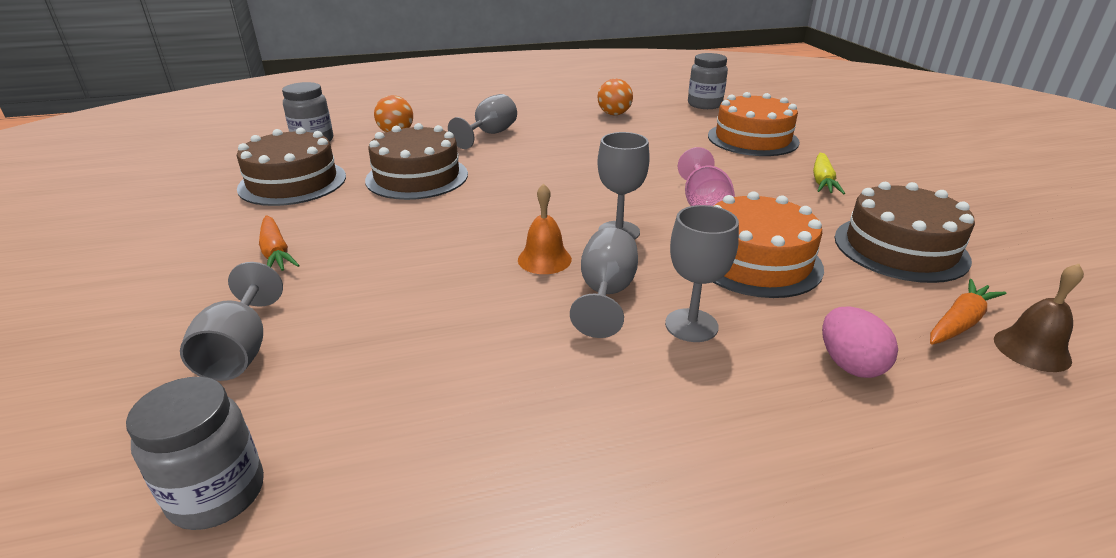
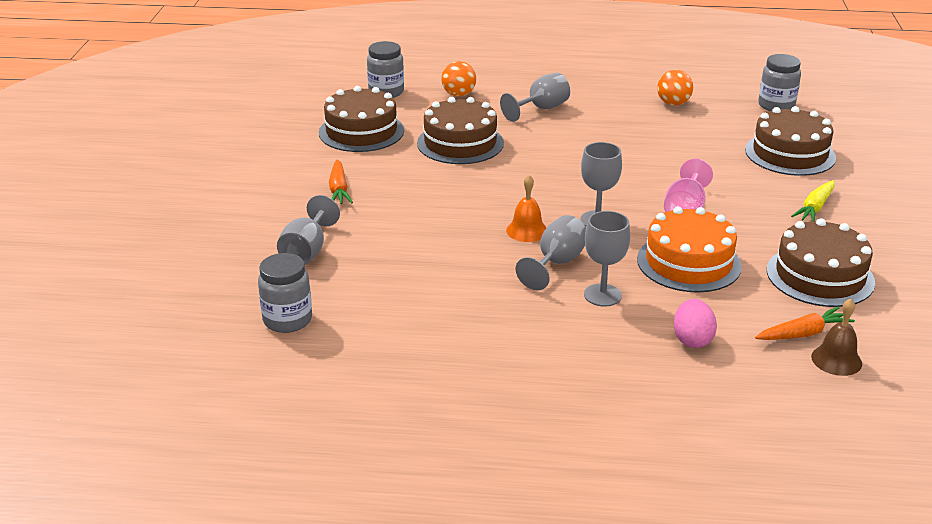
camera: 20 degrees right, 0 degrees up
orange cake [708,92,800,156] -> brown cake [745,106,836,176]

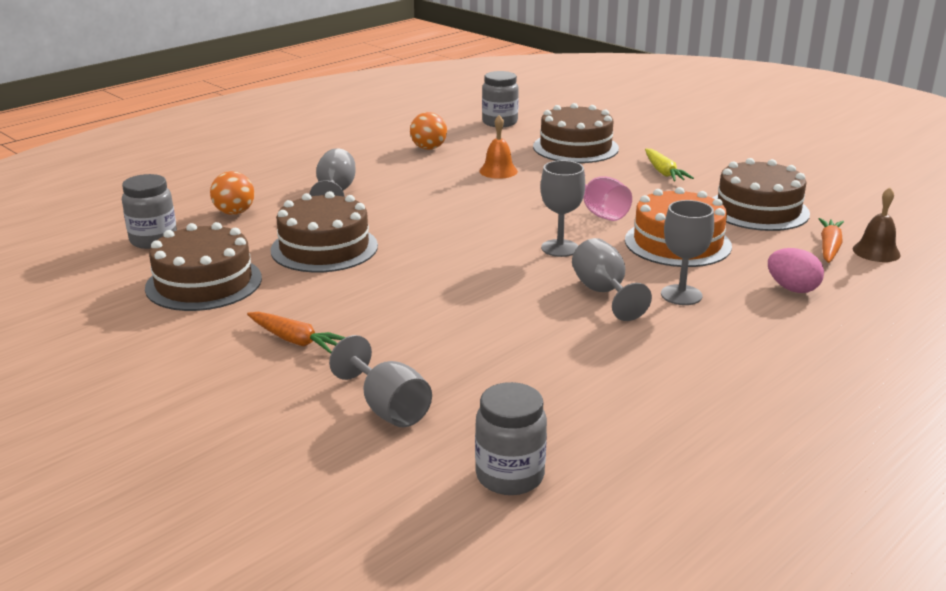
camera: 50 degrees left, 5 degrees down
orange bell [506,175,546,242] -> orange bell moved to [480,115,518,179]

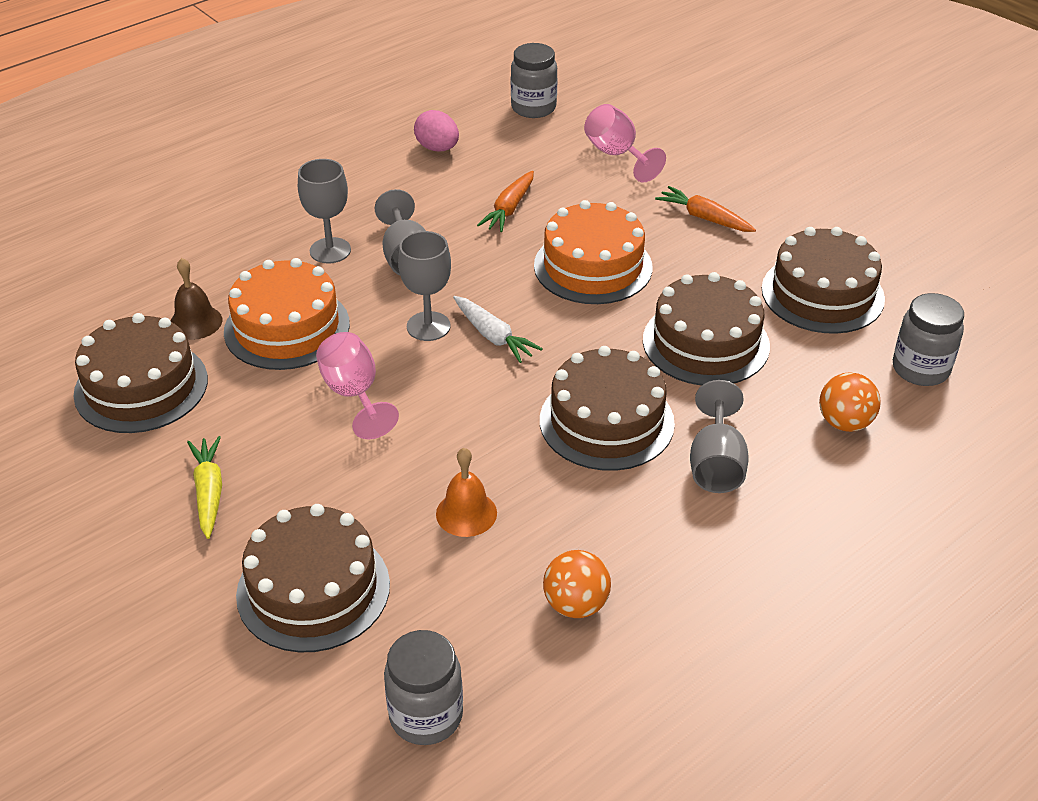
camera: 175 degrees left, 15 degrees up
grey goblet [329,335,432,427] -> pink goblet [584,104,666,183]
pink egg [768,248,824,293] -> pink egg moved to [414,110,459,151]
orange carrot [818,218,844,263] -> orange carrot moved to [477,171,534,232]
brown bell [853,187,901,262] -> brown bell moved to [170,258,222,340]
none -> white carrot [453,296,543,363]
none -> orange cake [534,200,652,304]
none -> brown cake [540,346,675,471]

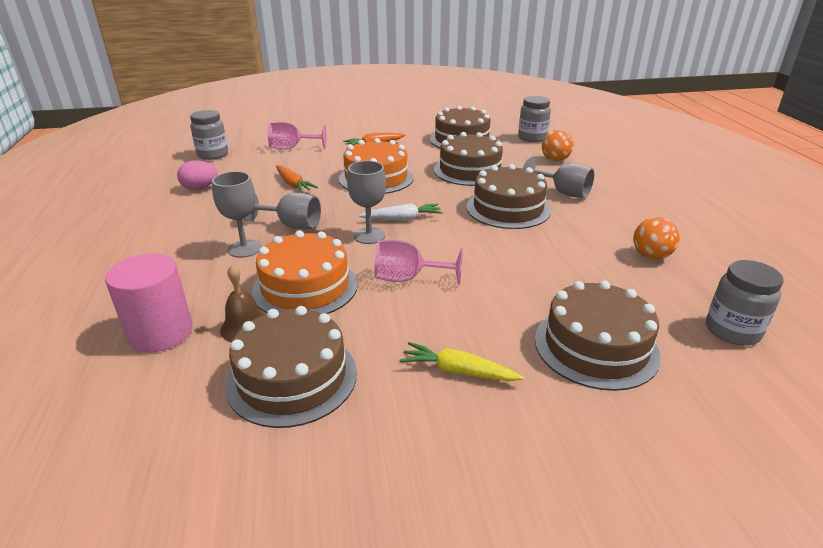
camera: 60 degrees left, 10 degrees down
orange bell [436,448,497,537] -> none
none -> pink cylinder [105,253,193,353]

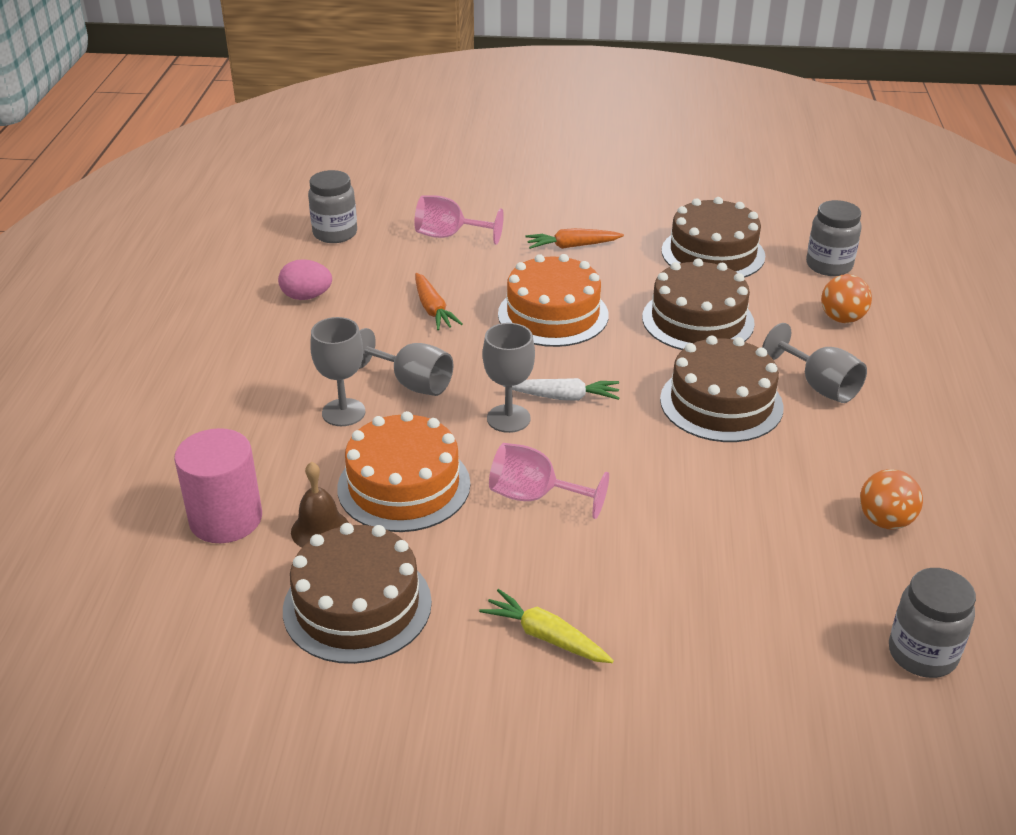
camera: 15 degrees right, 5 degrees up
brown cake [535,281,661,391] -> none

